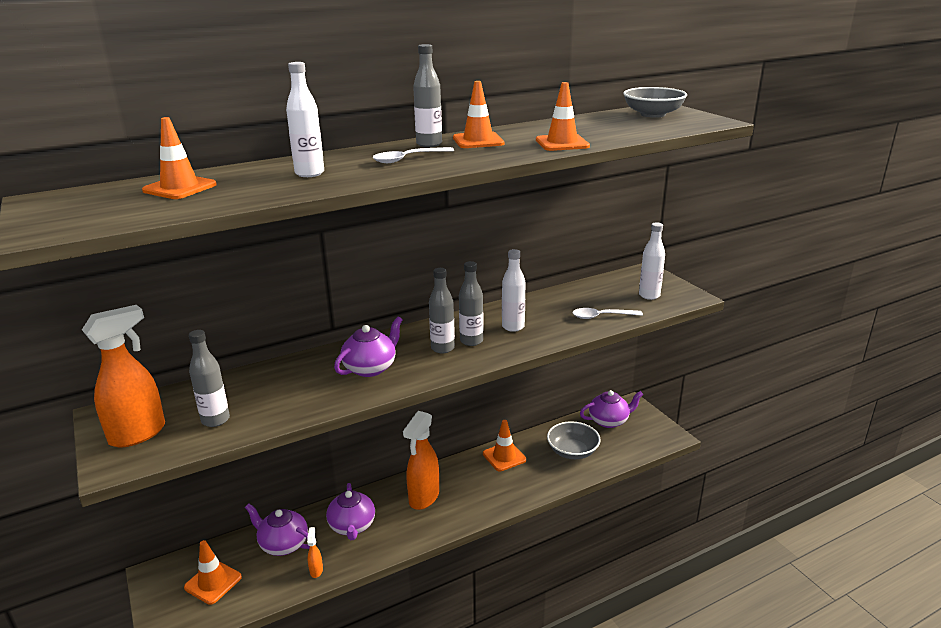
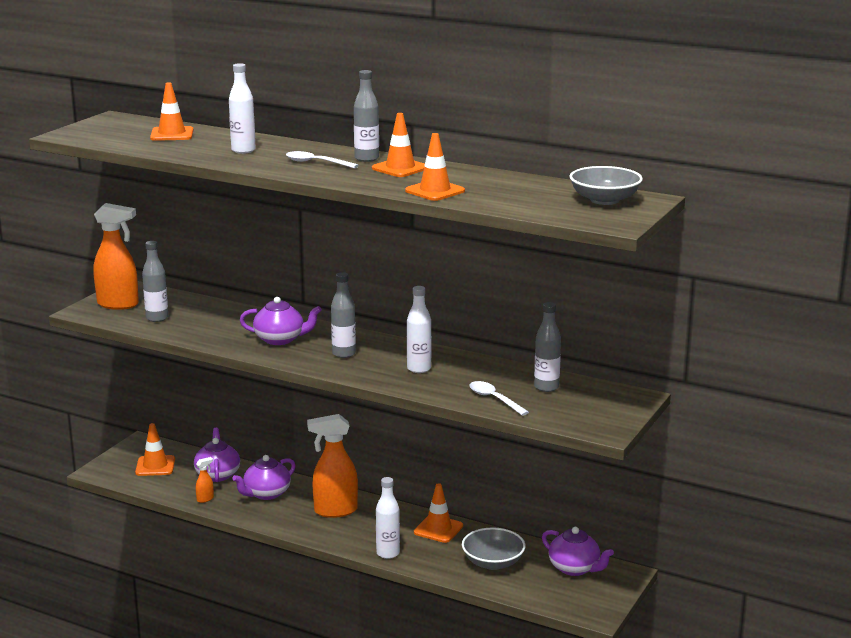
camera: 55 degrees right, 5 degrees down
grey bottle [459,261,484,346] -> grey bottle moved to [534,302,561,392]
white bottle [639,223,665,300] -> white bottle moved to [376,477,400,559]

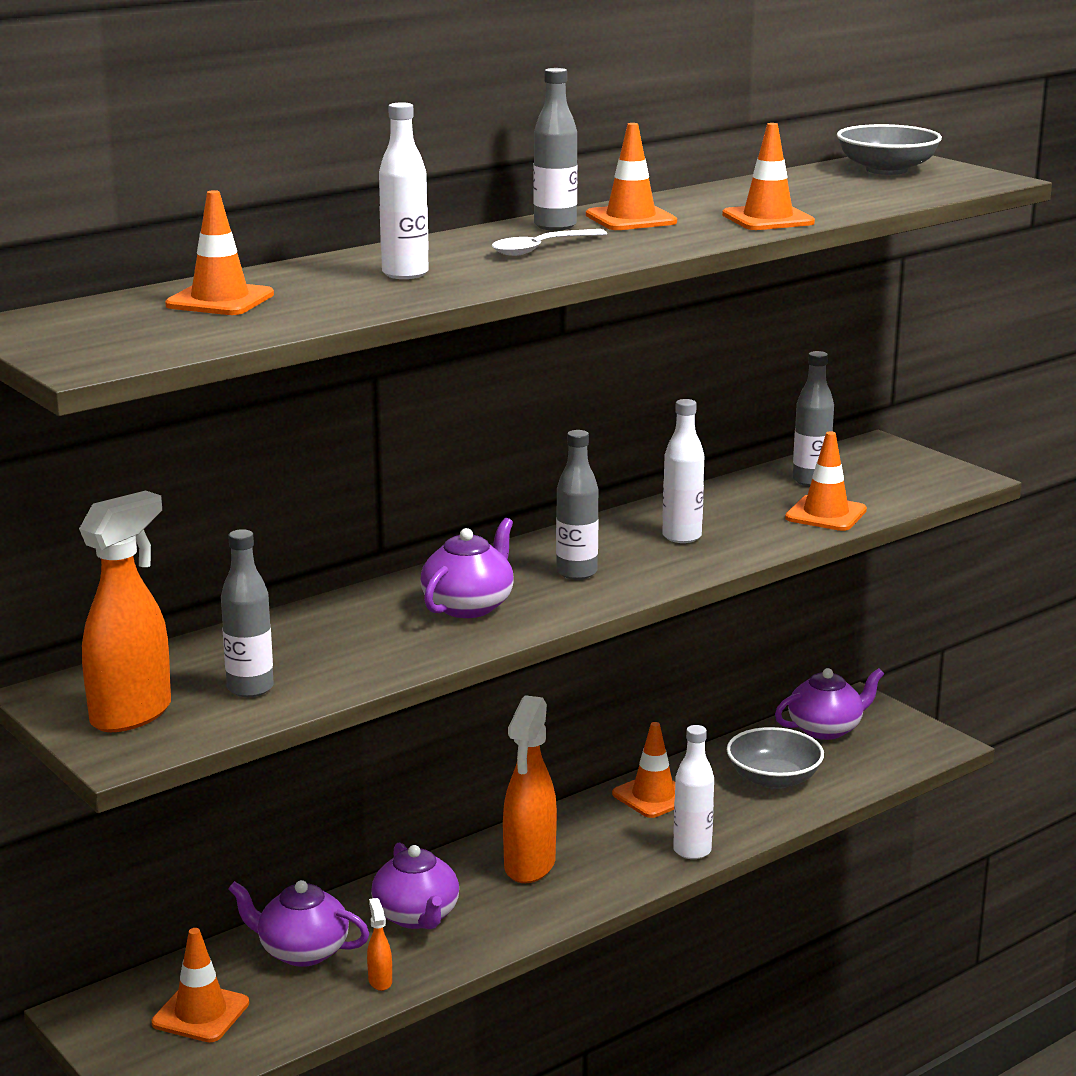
camera: 65 degrees left, 0 degrees up
white spoon [469,381,529,416] -> orange traffic cone [785,431,867,531]

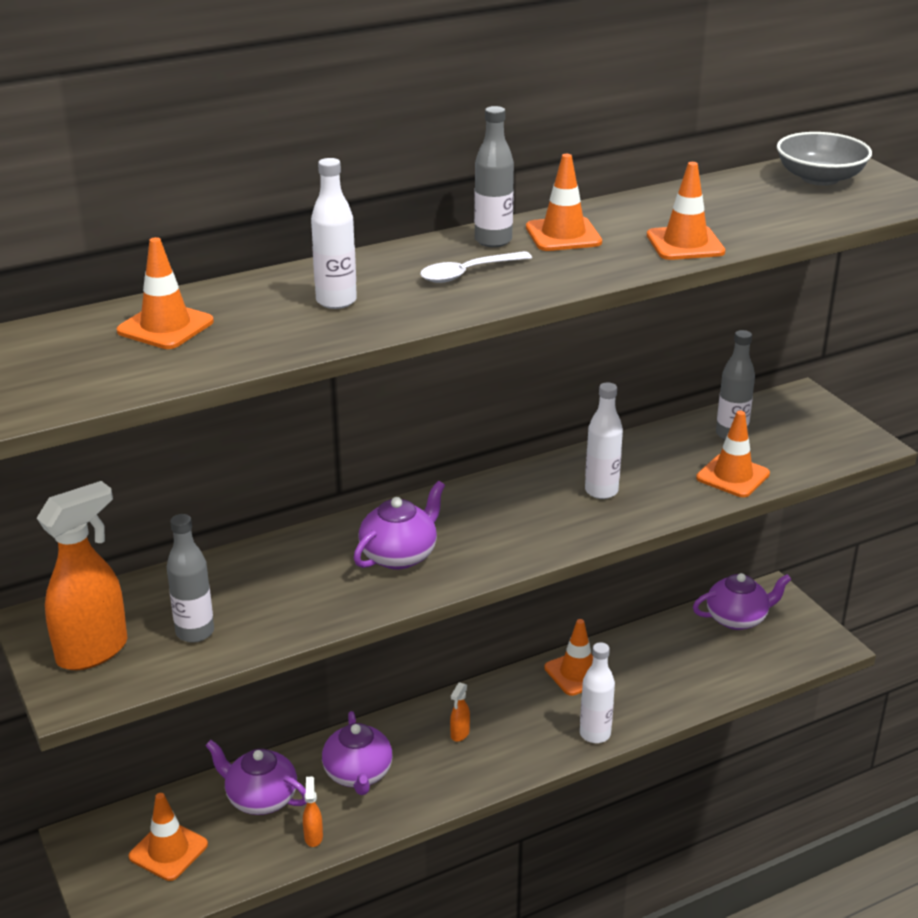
camera: 10 degrees right, 10 degrees up
orange spray bottle [503,695,557,883] -> orange spray bottle [450,682,470,742], size x0.43
grey bottle [556,430,599,580] -> none
grey bowl [727,727,824,789] -> none

